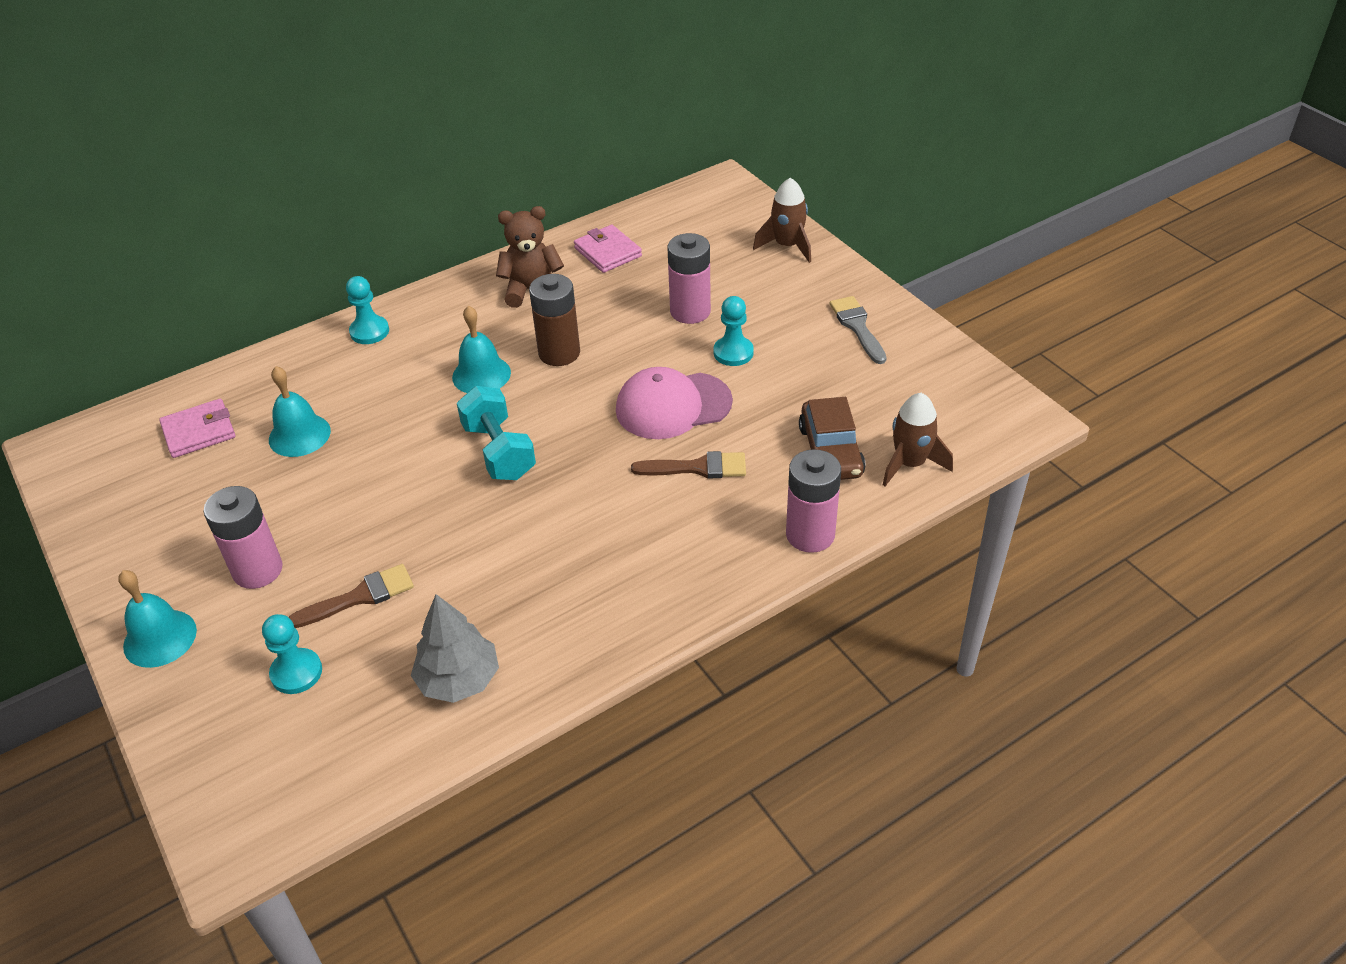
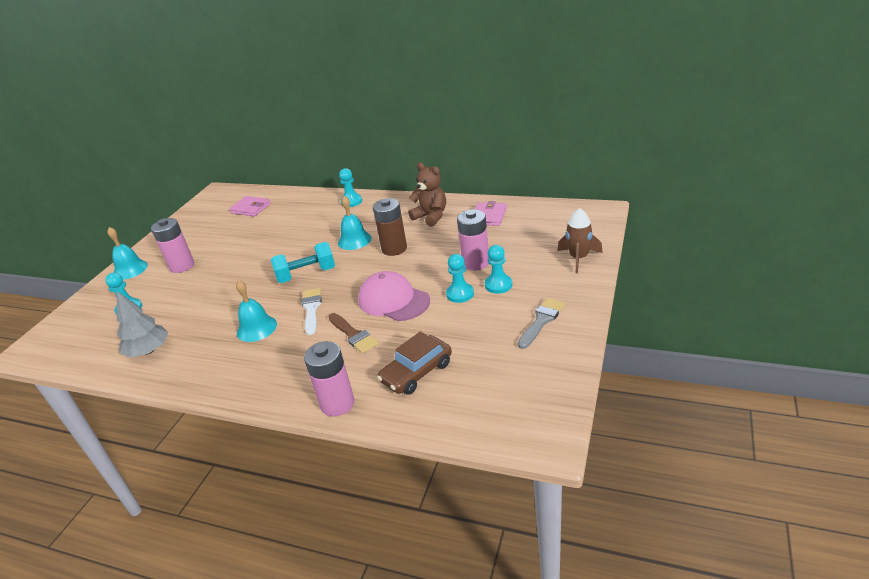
camera: 55 degrees right, 10 degrees down
turquoise bell [269,366,331,457] -> turquoise bell moved to [236,280,277,342]
brown brush [288,564,414,628] -> none
turquoise dumbbell [457,386,536,480] -> turquoise dumbbell turned 45 degrees clockwise [271,242,335,283]
brown rocket [882,393,953,486] -> none
none -> white brush [302,288,322,335]
none -> turquoise pawn [485,245,512,294]

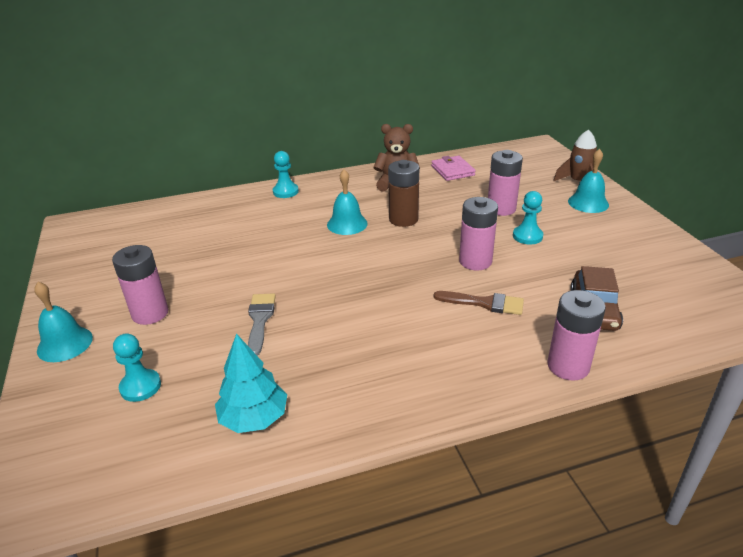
camera: 40 degrees left, 0 degrees up
grey tree [117,291,168,358] -> turquoise tree [215,333,287,433]
pink wallet [230,196,271,216] -> none
turquoise bell [236,280,277,342] -> turquoise bell moved to [568,149,609,213]
turquoise dumbbell [271,242,335,283] -> none
white brush [302,288,322,335] -> none
pink cap [358,271,430,321] -> pink battery [459,197,498,271]
turquoise pawn [485,245,512,294] -> none
grey brush [518,298,565,349] -> grey brush moved to [248,293,276,356]

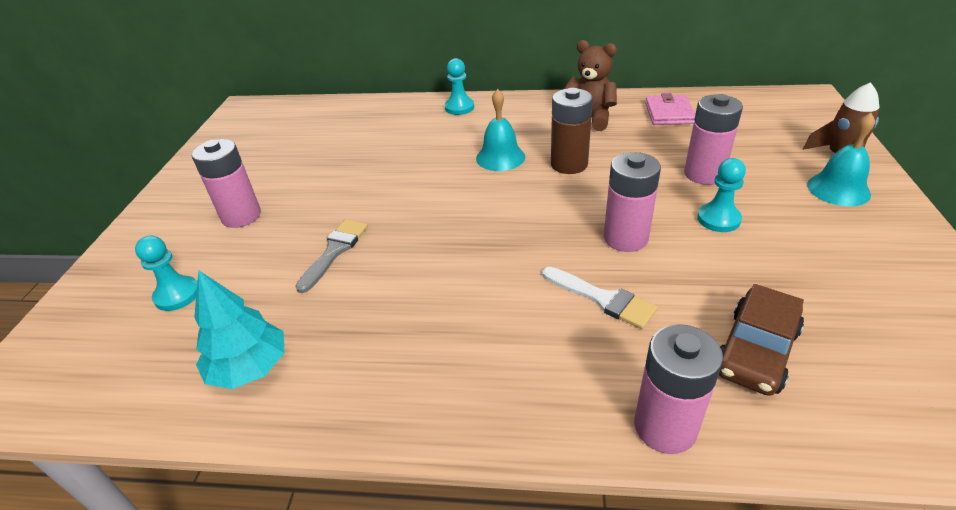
camera: 25 degrees right, 5 degrees up
turquoise bell [34,282,93,362] -> none
brown brush [434,291,524,315] -> white brush [542,267,657,329]

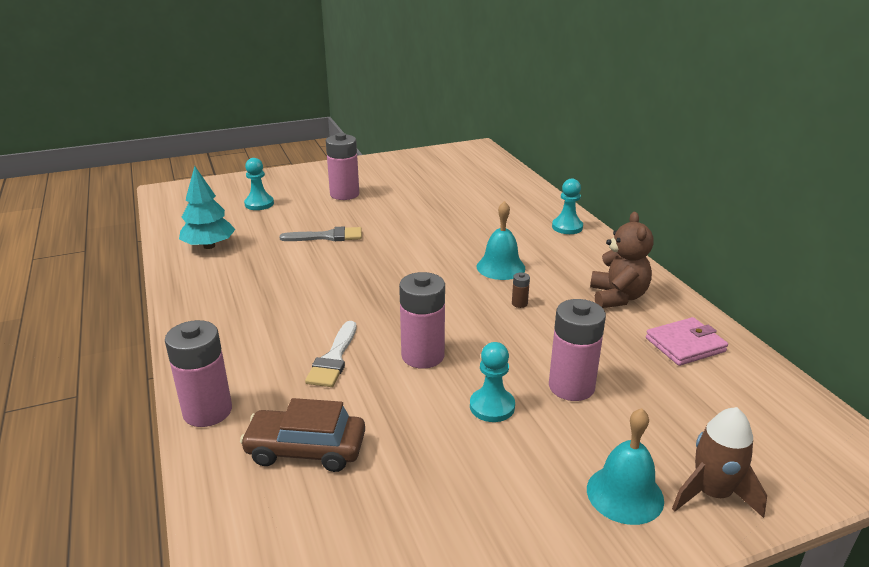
camera: 60 degrees right, 10 degrees down
brown battery [551,88,593,174] -> brown battery [512,272,530,308], size x0.42

